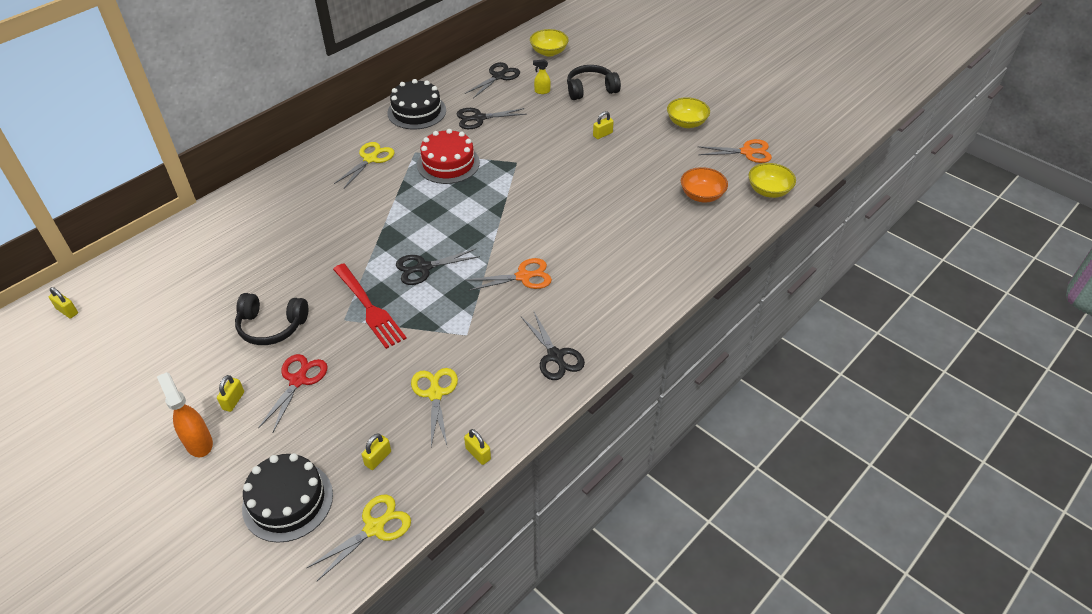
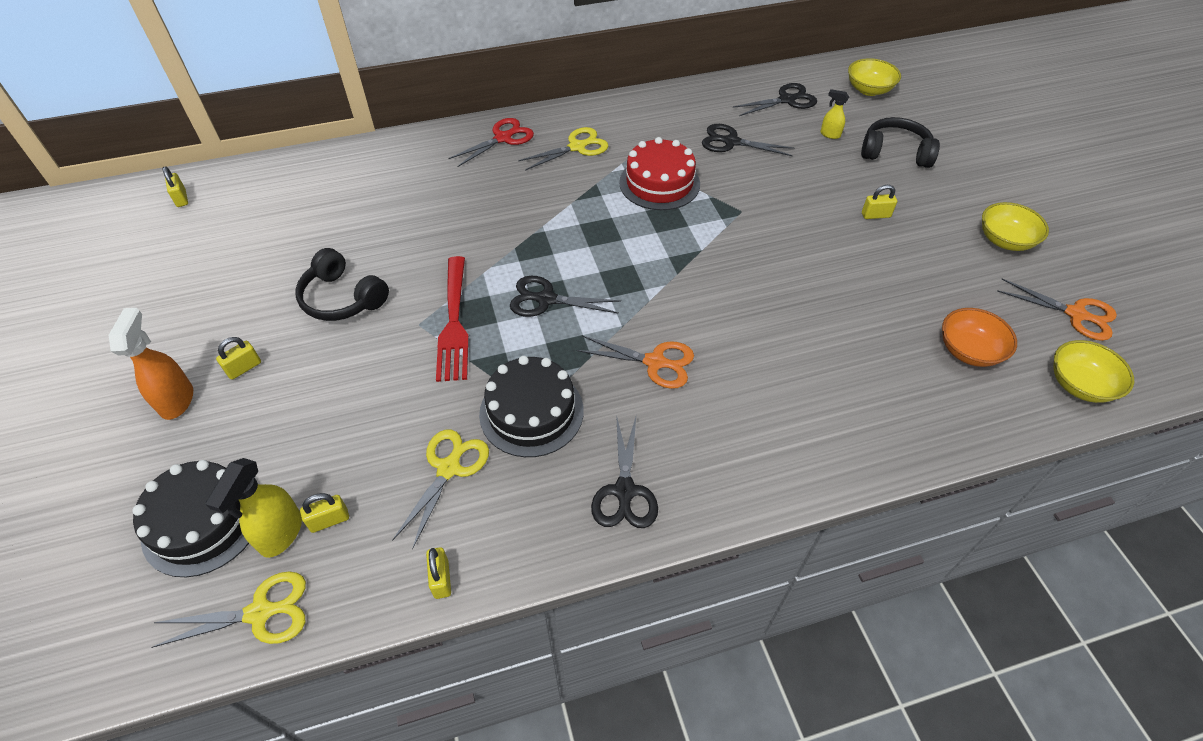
camera: 30 degrees right, 5 degrees up
red scissors [258,354,328,432] -> red scissors moved to [448,118,534,167]
black cake [387,79,446,130] -> black cake moved to [479,356,584,457]
none -> yellow spray bottle [205,458,302,558]

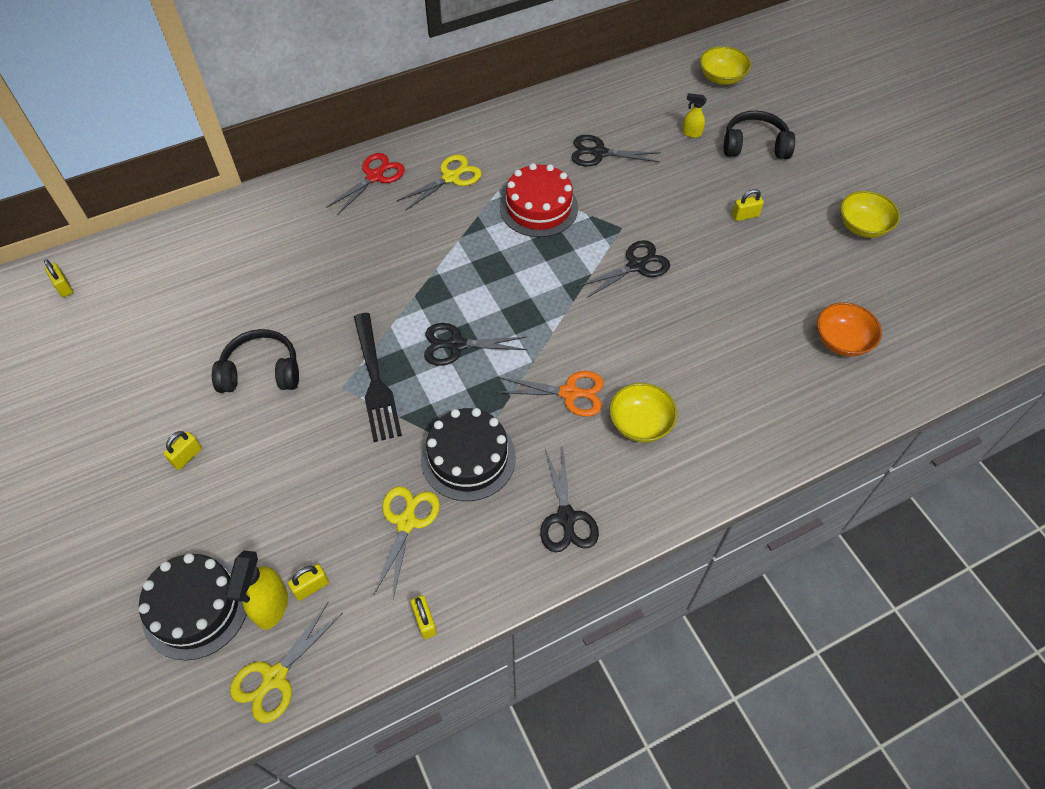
camera: 10 degrees left, 5 degrees up
orange spray bottle [109,308,193,420] -> none
yellow scissors [152,572,306,648] -> yellow scissors turned 150 degrees clockwise [230,602,343,723]
black headphones [295,248,389,321] -> black headphones turned 150 degrees clockwise [212,329,299,393]
red fork [436,256,469,382] -> black fork [354,313,402,442]
black scissors [733,83,817,116] -> black scissors moved to [577,240,670,298]
orange scissors [997,279,1117,341] -> none
yellow bowl [1053,340,1134,403] -> yellow bowl moved to [610,383,678,442]

